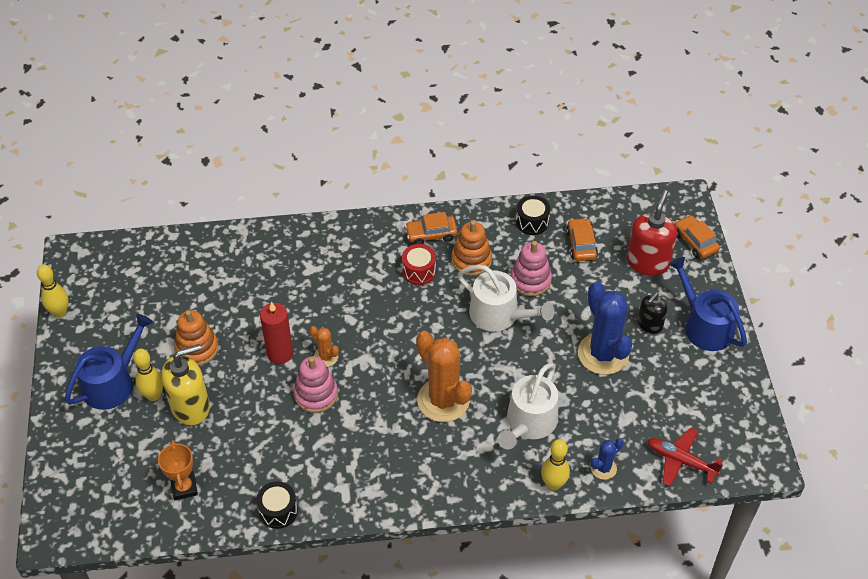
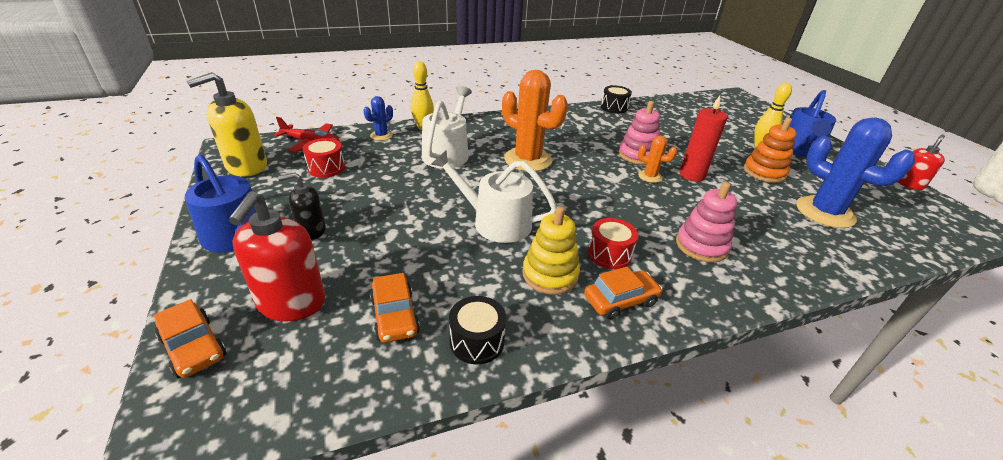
camera: 165 degrees right, 15 degrees down
yellow bowling pin [37,264,69,318] -> red soap dispenser [897,134,945,190]
orange trophy [158,440,198,500] -> none
yellow soap dispenser [161,344,210,425] -> yellow soap dispenser moved to [187,72,267,177]
orange stacking toy [451,220,492,276] -> yellow stacking toy [522,206,580,294]
pink stacking toy [511,241,552,296] -> pink stacking toy moved to [676,182,737,262]
blue cactus [578,281,632,375] -> blue cactus moved to [796,117,915,228]
black soap dispenser [638,293,667,334] -> black soap dispenser turned 135 degrees counterclockwise [278,172,326,240]
none -> red drum [303,138,345,178]

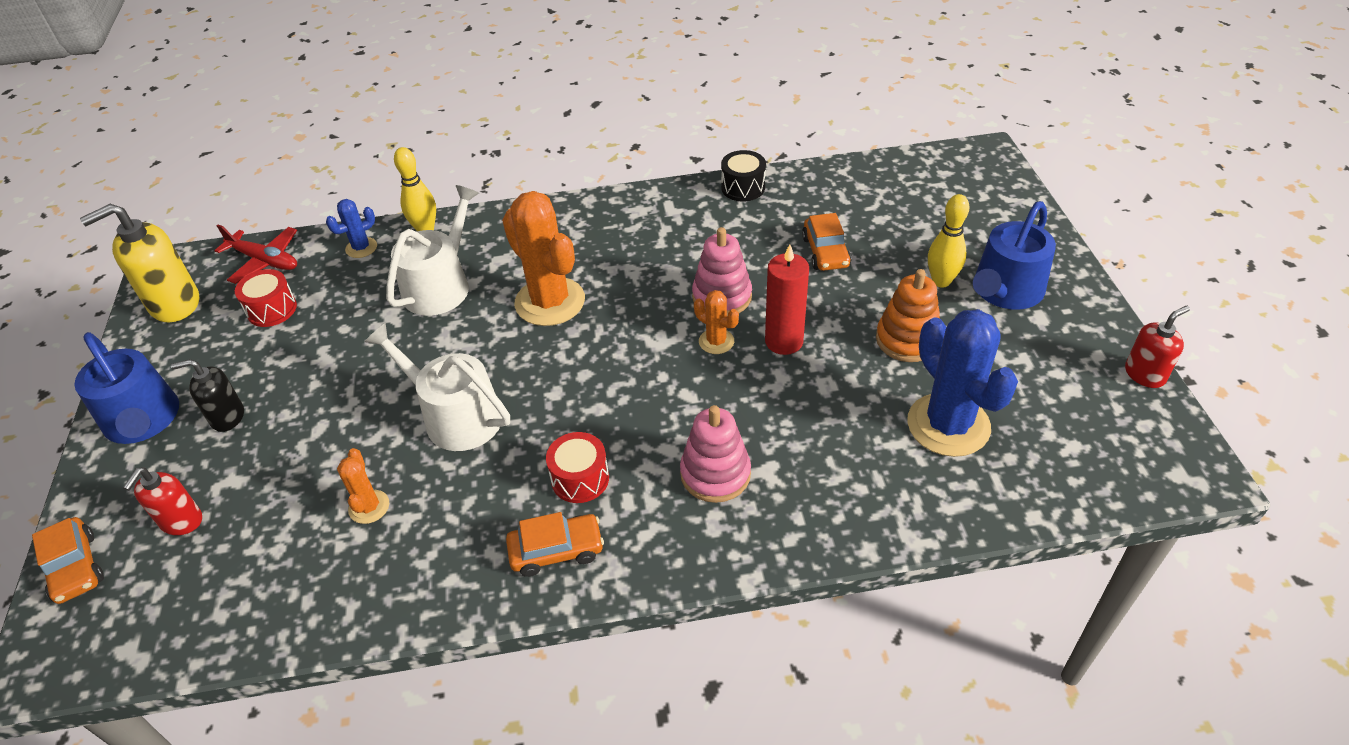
camera: 15 degrees right, 10 degrees up
red soap dispenser [228,191,325,322] -> red soap dispenser [123,467,202,535], size x0.60
orange car [370,273,420,343] -> orange car moved to [802,213,851,271]
black drum [449,296,506,364] -> none
yellow stacking toy [522,206,580,294] -> none
none -> orange cactus [337,448,389,524]

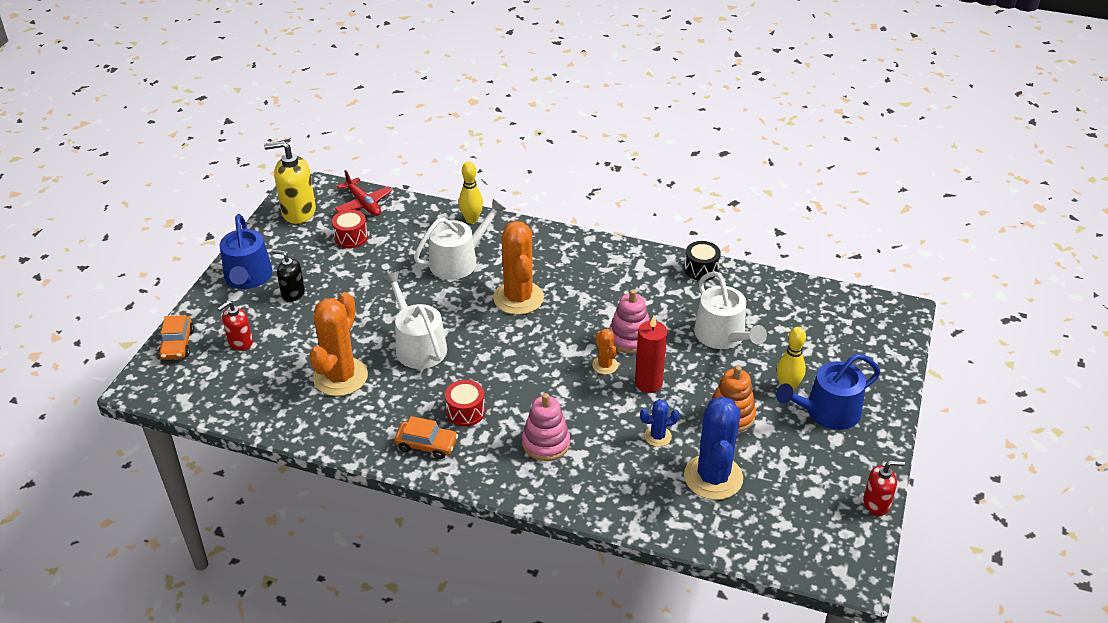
camera: 25 degrees right, 5 degrees down
blue cactus [326,199,377,258] -> blue cactus moved to [640,399,680,447]
orange cactus [337,448,389,524] -> orange cactus [310,292,368,396], size x2.08
orange car [802,213,851,271] -> white watering can [694,271,767,349]

